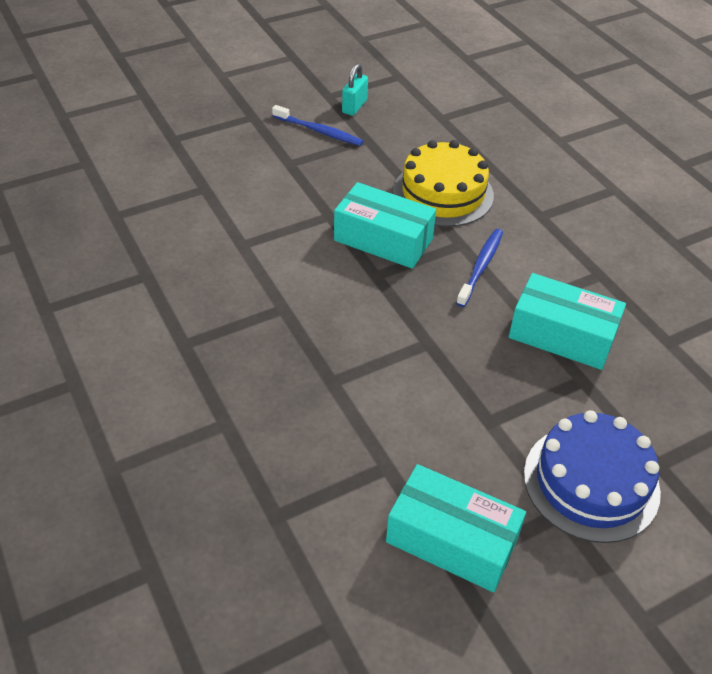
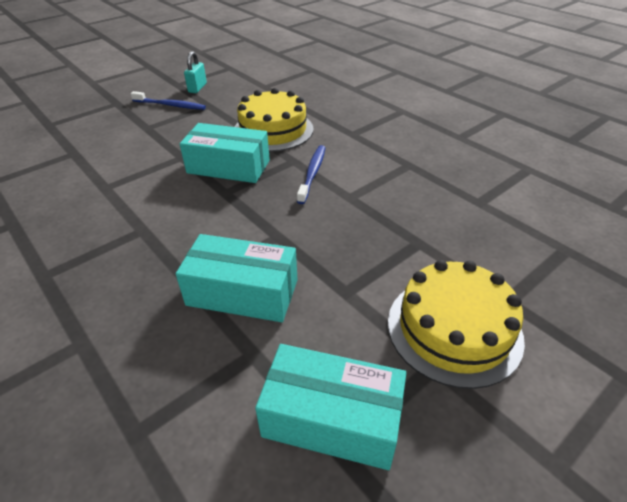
camera: 10 degrees left, 5 degrees down
turquoise box [509,273,626,370] -> turquoise box moved to [176,234,298,322]
blue cake [524,410,661,543] -> yellow cake [388,260,525,389]

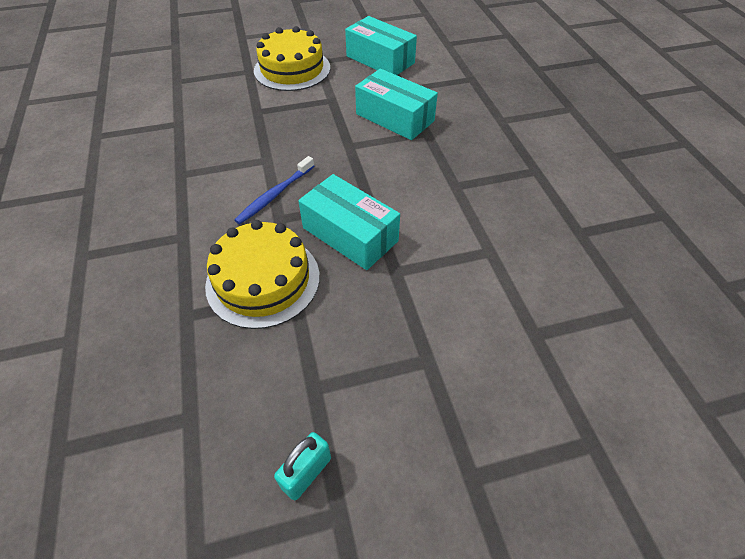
camera: 155 degrees left, 10 degrees up
blue toothbrush [131,91,206,110] -> none

